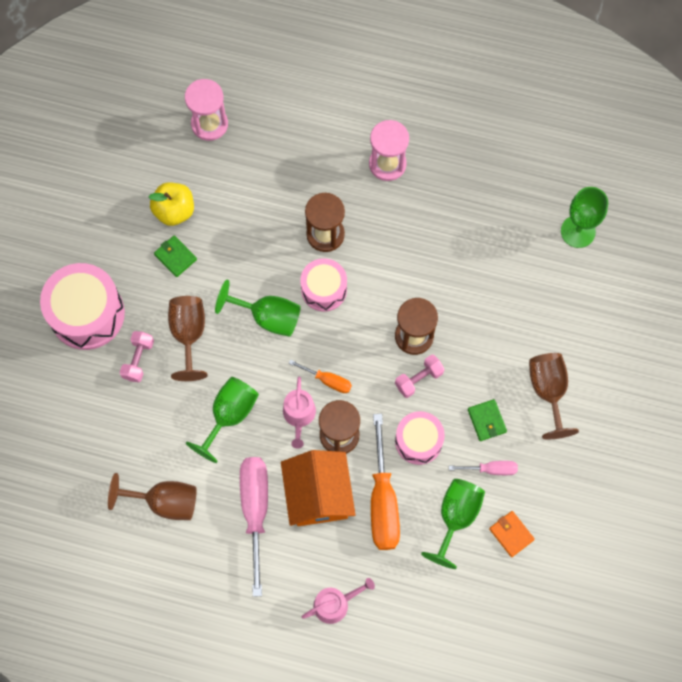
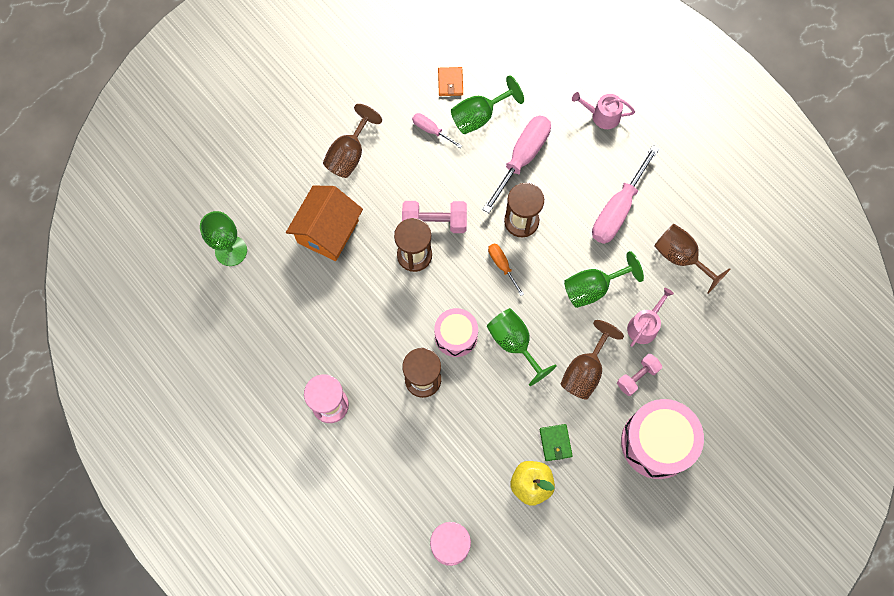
camera: 145 degrees left, 0 degrees up
orange house [281,450,356,526] -> orange house moved to [286,186,363,261]
pink watering can [283,376,316,449] -> pink watering can moved to [627,288,674,347]
orange screwdriver [371,414,400,550] -> pink screwdriver [482,115,551,213]
pink dumbbell [395,355,444,398] -> pink dumbbell [402,201,467,233], size x1.50
pink drum [395,411,445,465] -> none
green wallet [468,399,507,441] -> none

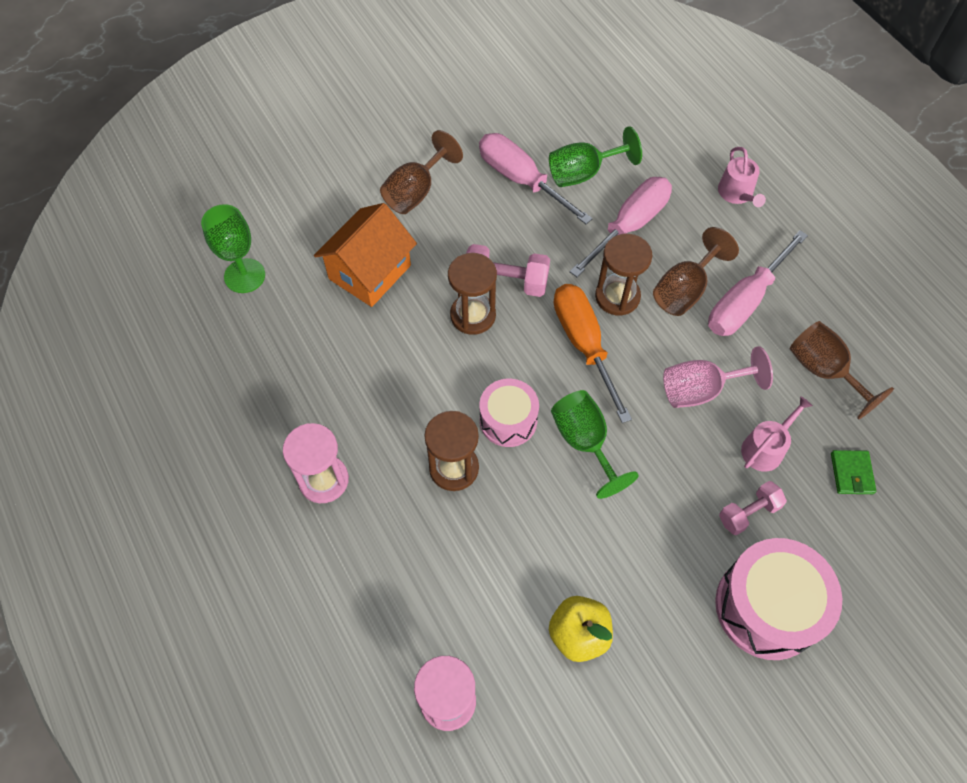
camera: 10 degrees right, 10 degrees down
pink screwdriver [412,113,462,148] -> pink screwdriver [479,133,593,224], size x1.98
orange wallet [438,67,463,96] -> none
orange screwdriver [488,243,524,296] -> orange screwdriver [554,284,632,423], size x1.98
green wallet [540,424,573,461] -> green wallet moved to [831,450,876,494]
brown goblet [561,320,624,400] -> brown goblet moved to [653,227,739,316]
green goblet [564,251,644,308] -> pink goblet [663,346,773,408]
pink watering can [572,92,635,129] -> pink watering can turned 120 degrees counterclockwise [718,147,766,207]

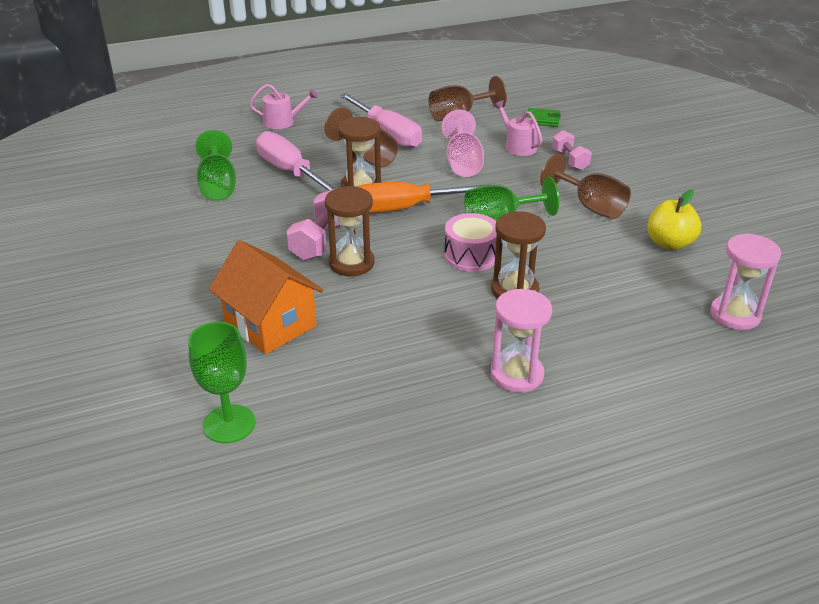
camera: 80 degrees left, 25 degrees down
brown goblet [380,130,463,214] -> brown goblet moved to [540,153,631,219]
pink screwdriver [479,133,593,224] -> none
pink drum [715,538,842,660] -> none

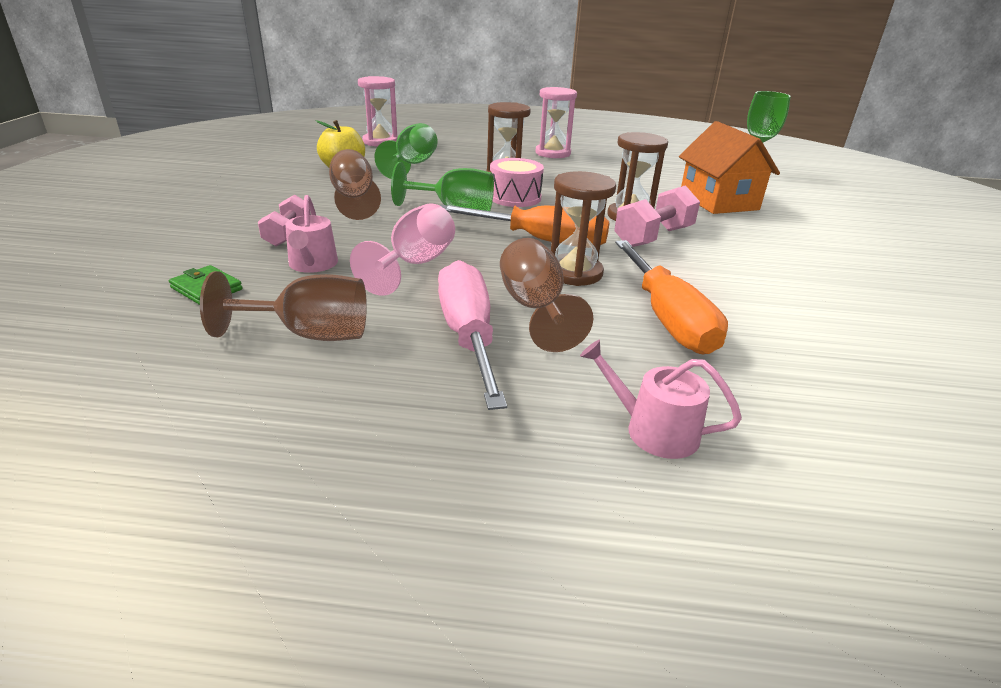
camera: 155 degrees left, 5 degrees down
green goblet [195,130,236,201] -> green goblet moved to [374,123,438,179]
pink screwdriver [256,131,337,191] -> orange screwdriver [615,240,728,354]

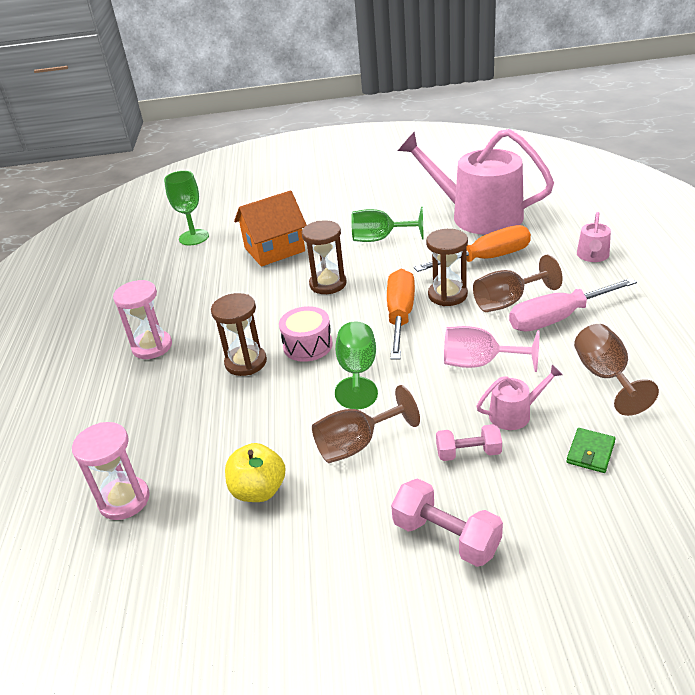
camera: 95 degrees left, 5 degrees up
green goblet [374,123,438,179] -> green goblet moved to [351,207,424,242]
pink dumbbell [614,185,700,247] -> pink dumbbell moved to [391,478,503,567]
none -> pink watering can [398,129,554,235]

